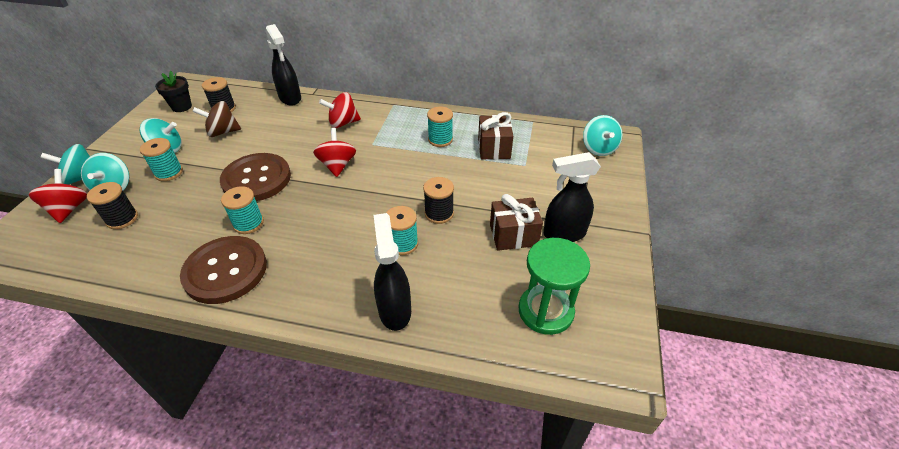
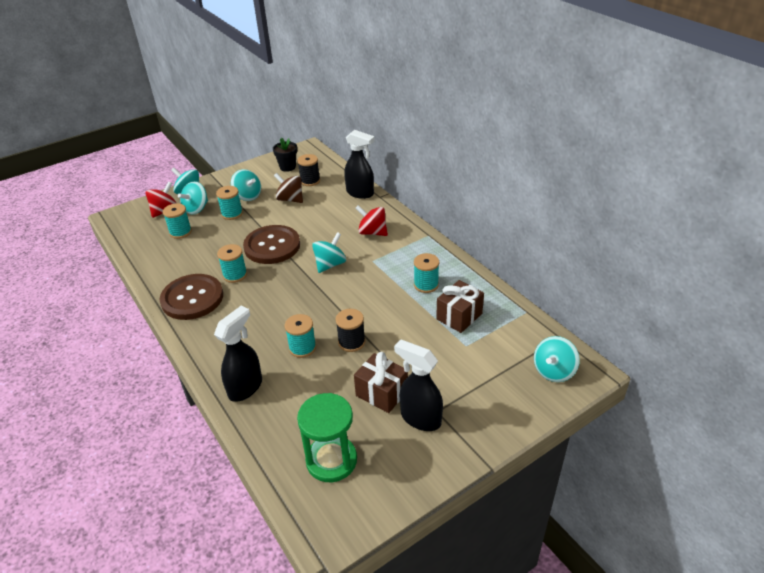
camera: 45 degrees right, 5 degrees down
black spool [87,182,138,229] -> turquoise spool [163,203,192,239]
black spray bottle [266,24,301,106] -> black spray bottle turned 75 degrees counterclockwise [344,130,375,199]
red spinning top [313,128,356,177] -> turquoise spinning top [312,232,346,273]

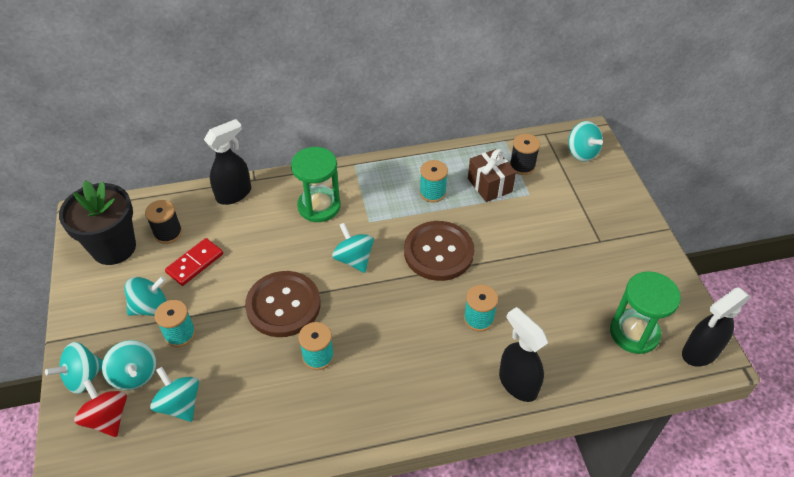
camera: 70 degrees left, 10 degrees up
brown button [159,274,223,320] -> brown button moved to [404,221,474,281]
turquoise spool [163,203,192,239] -> turquoise spinning top [150,367,199,422]
black flower pot [273,138,297,172] -> black flower pot [59,180,136,265], size x1.84
brown spinning top [274,173,303,203] -> red domino [165,238,223,286]
black spool [335,309,365,352] -> black spool moved to [510,134,540,175]
brown gift [354,352,408,413] -> none
red spinning top [356,205,388,236] -> green hourglass [291,147,341,222]
black spray bottle [394,339,443,431] -> black spray bottle moved to [682,287,751,366]

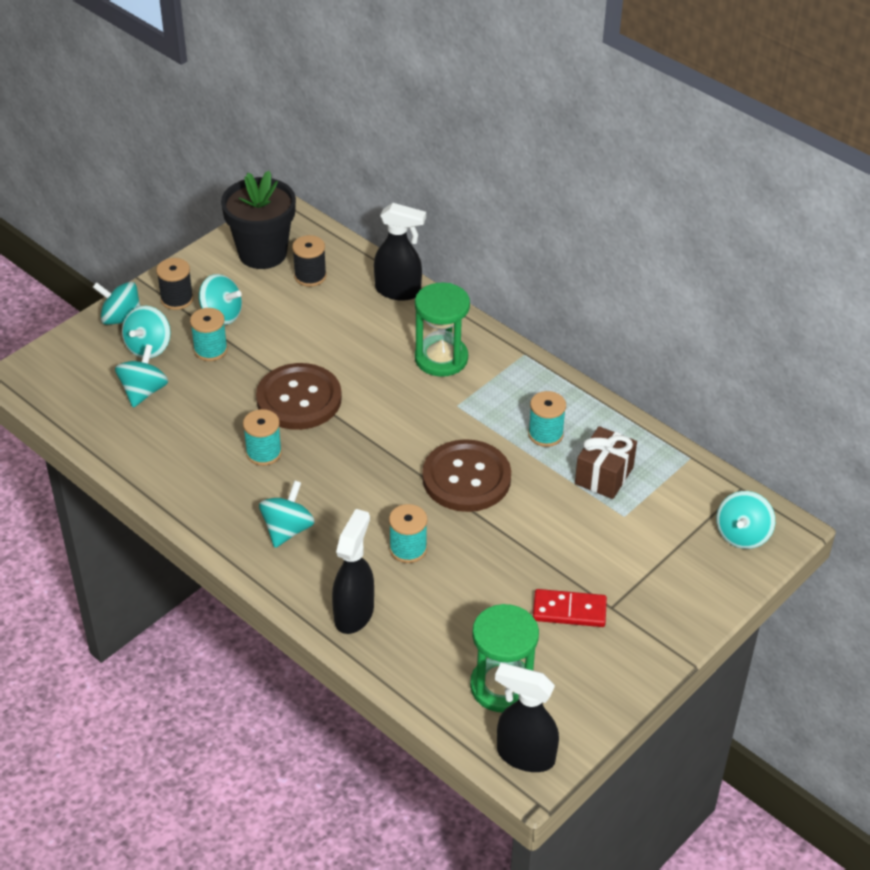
camera: 55 degrees right, 5 degrees down
red spinning top [74,379,127,437] -> none
red domino [165,238,223,286] -> red domino moved to [533,589,607,627]
turquoise spinning top [332,223,374,273] -> turquoise spinning top moved to [259,480,315,548]
black spool [510,134,540,175] -> black spool moved to [156,258,193,310]

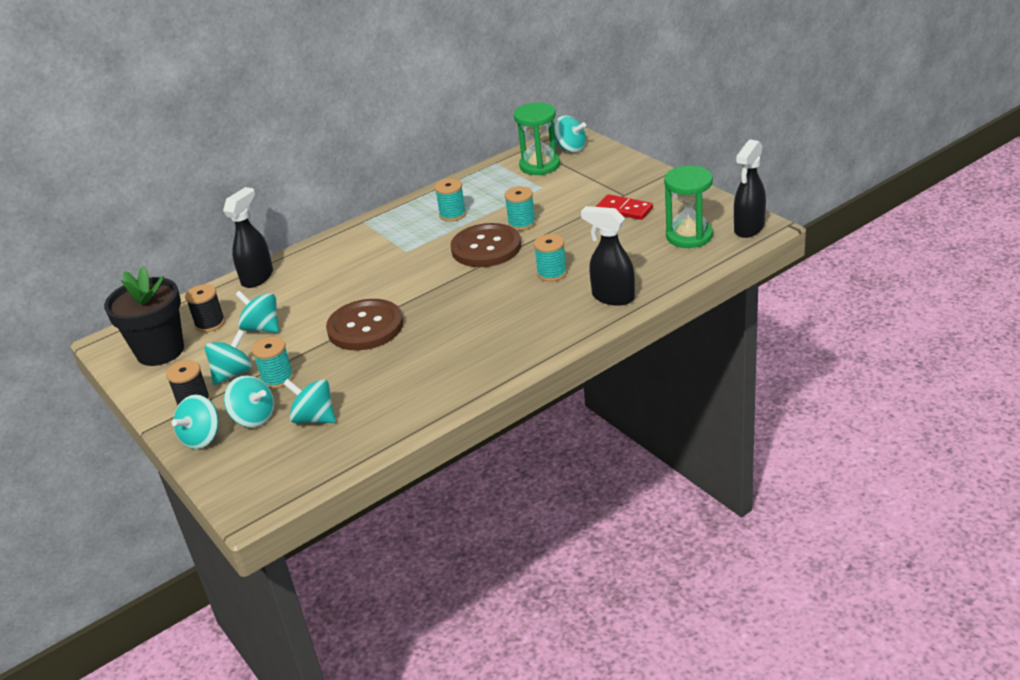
camera: 75 degrees left, 10 degrees down
turquoise spool [243,409,282,466] -> turquoise spool moved to [504,186,536,231]
turquoise spinning top [259,480,315,548] -> turquoise spinning top moved to [235,291,279,333]
green hourglass [415,283,470,377] -> green hourglass moved to [514,102,560,175]
red domino [533,589,607,627] -> red domino turned 75 degrees counterclockwise [596,194,653,220]
brown gift [575,426,637,499] -> none

